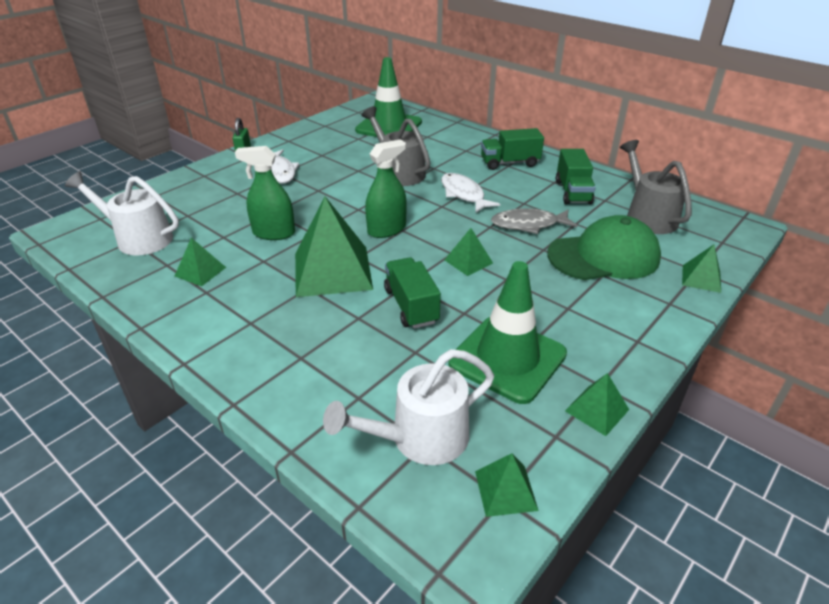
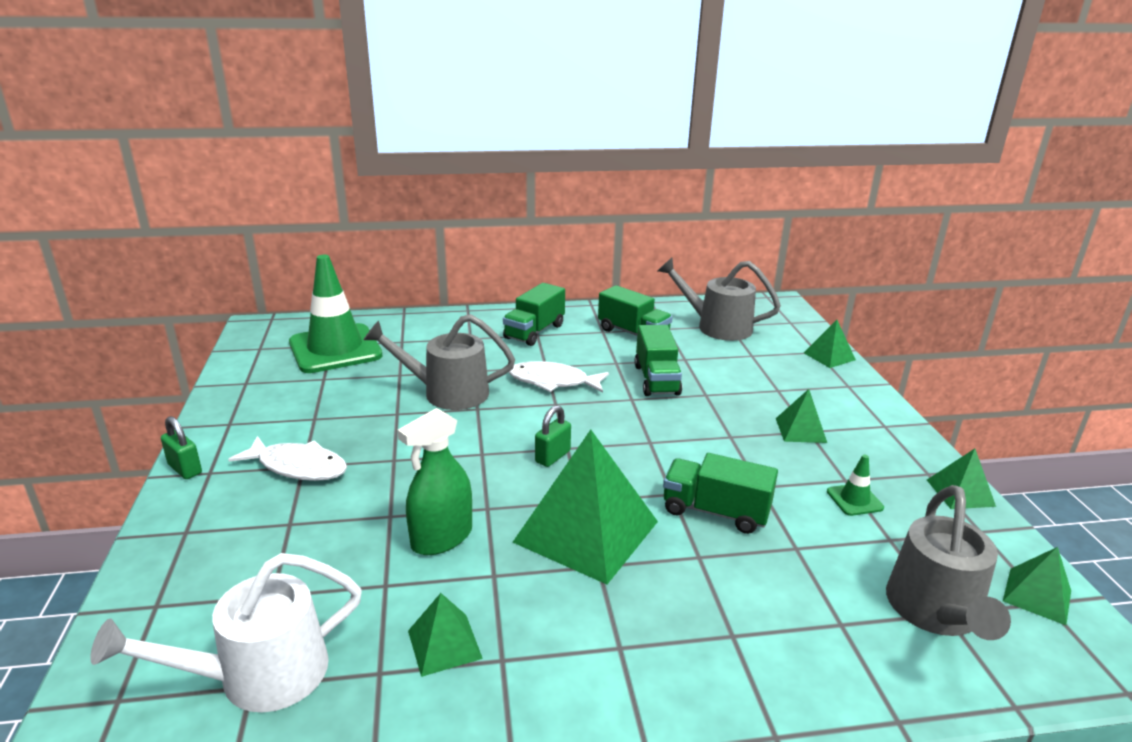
camera: 50 degrees left, 10 degrees down
white watering can [323,349,494,465] -> grey watering can [886,485,1011,640]
green spray bottle [365,140,407,238] -> green padlock [535,405,571,467]
green pyramid [445,228,493,276] -> green pyramid moved to [776,389,827,443]
green traffic cone [449,261,567,404] -> green traffic cone [827,454,884,516], size x0.41
grey fish [491,209,577,234] -> green truck [634,325,682,396]
green cap [547,215,661,280] -> none

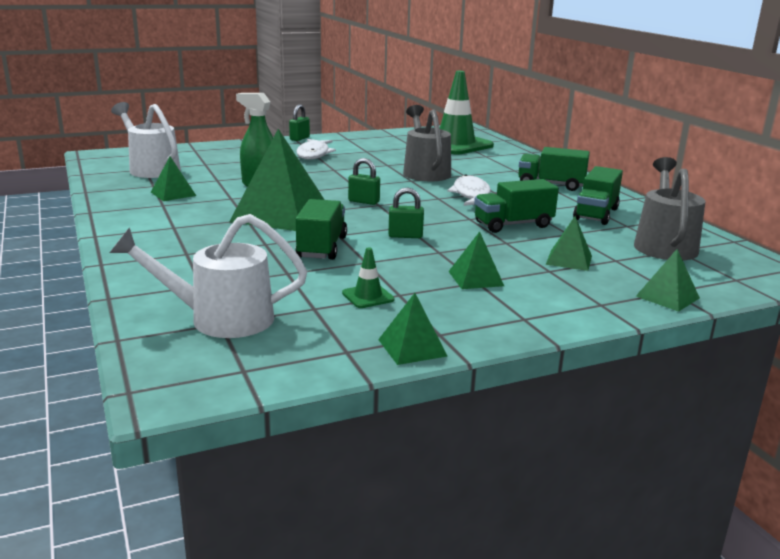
camera: 75 degrees right, 5 degrees down
grey watering can [886,485,1011,640] -> white watering can [110,214,307,338]
green pyramid [1003,547,1071,625] -> green pyramid moved to [546,216,592,271]
none -> green padlock [388,187,424,238]

